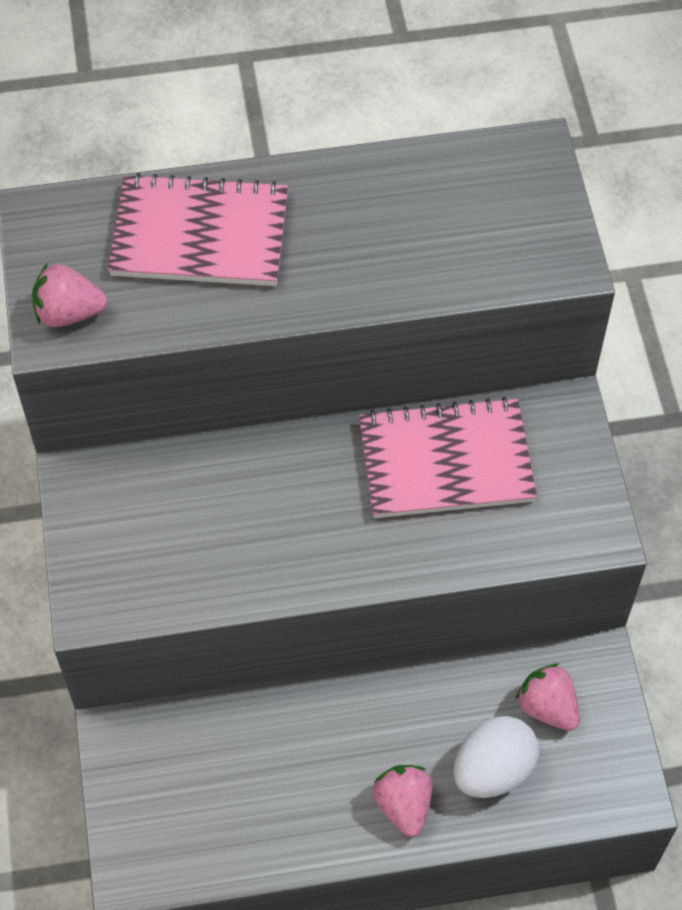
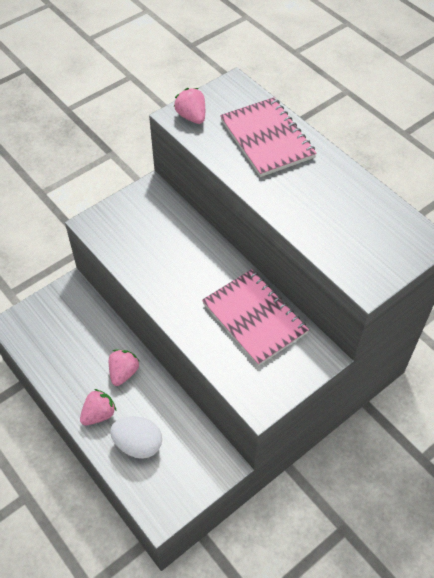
camera: 60 degrees right, 5 degrees down
pink strawberry [515,663,580,731] -> pink strawberry moved to [109,350,140,386]

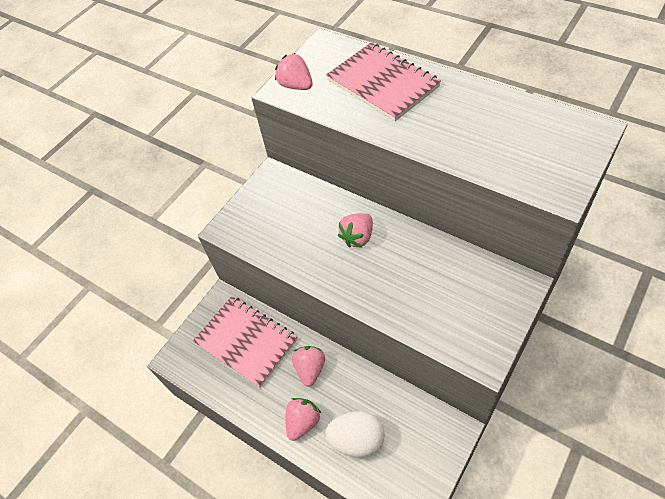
camera: 10 degrees left, 0 degrees up
pink notebook [202,269,309,366] -> pink notebook moved to [193,296,297,388]
none -> pink strawberry [338,213,373,248]

